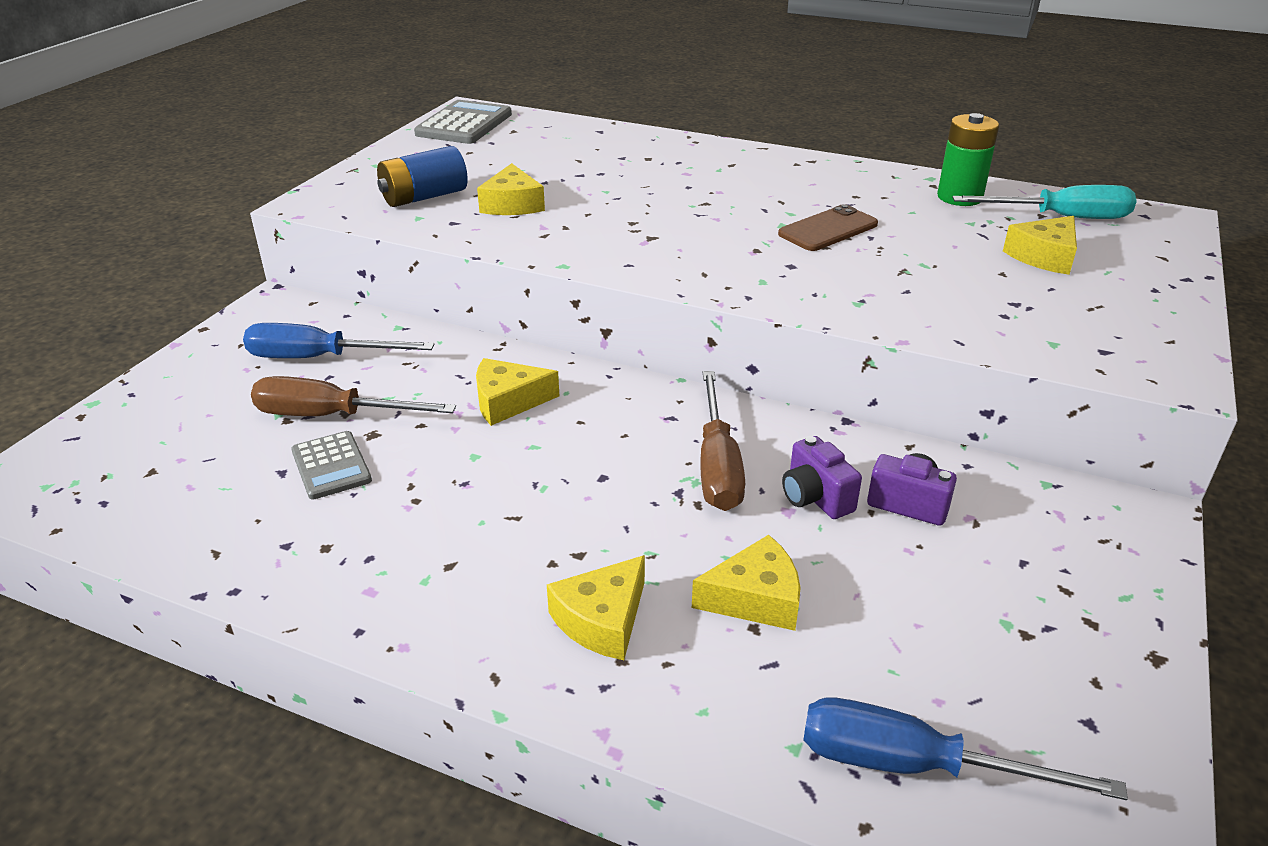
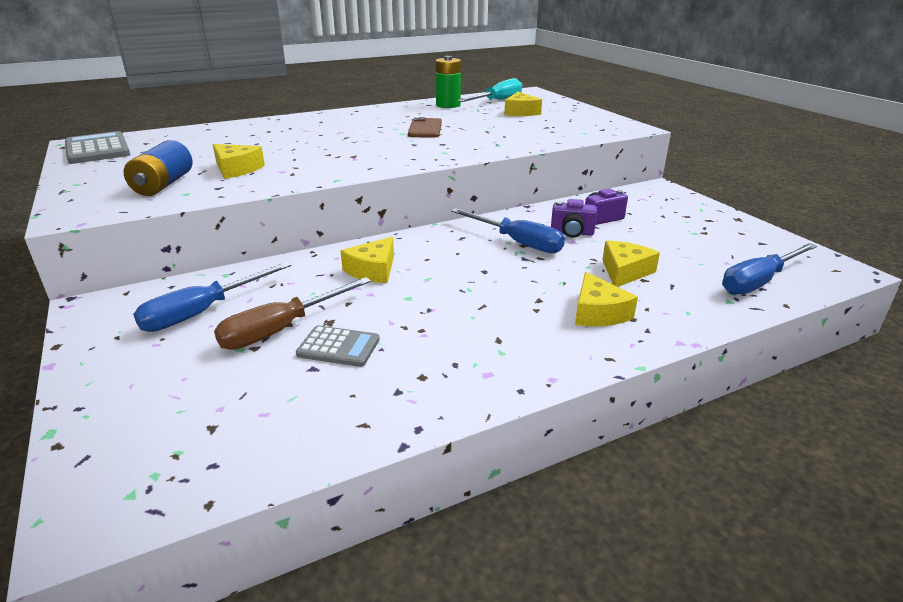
camera: 50 degrees left, 5 degrees down
brown screwdriver [700,371,745,511] -> blue screwdriver [451,208,565,253]

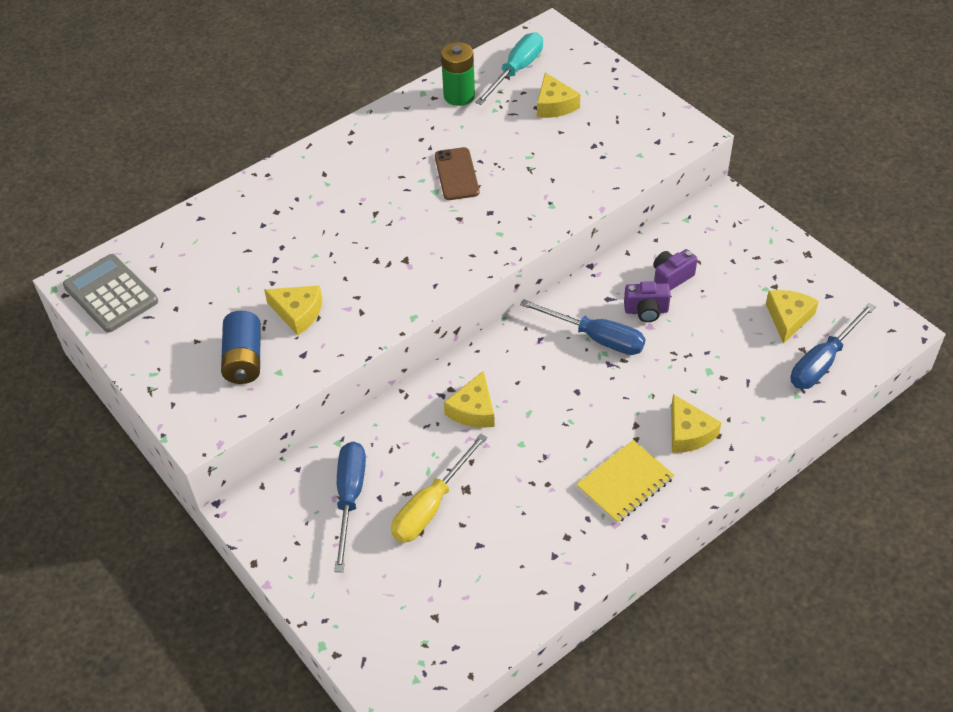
camera: 10 degrees left, 20 degrees up
blue screwdriver [133,262,292,332] -> blue screwdriver turned 150 degrees clockwise [334,442,366,572]
brown screwdriver [214,277,371,350] -> yellow screwdriver [391,433,487,543]
grey calculator [296,325,380,367] -> none
yellow cheese [603,241,660,287] -> yellow cheese moved to [766,290,819,344]
none -> yellow notebook [576,440,674,523]

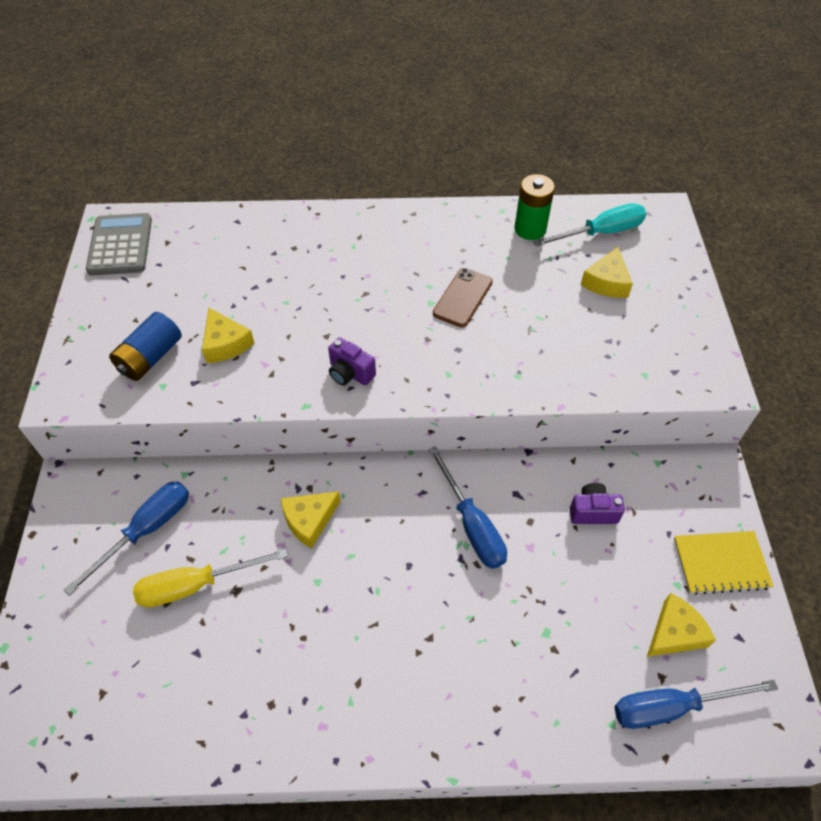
camera: 35 degrees right, 5 degrees up
yellow notebook [576,440,674,523] -> yellow notebook moved to [674,531,773,595]
purple camera [624,281,671,322] -> purple camera moved to [328,337,376,386]
yellow cheese [671,394,722,453] -> none

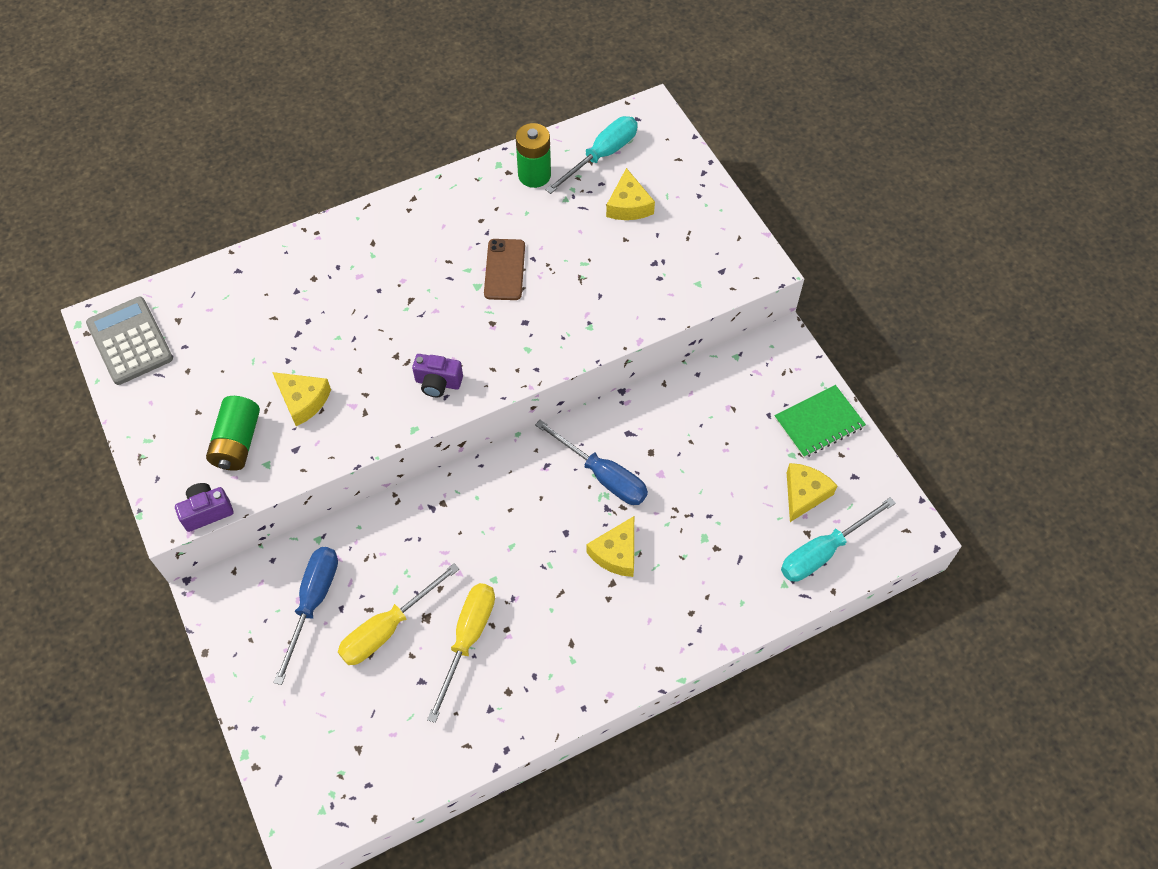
camera: 25 degrees left, 5 degrees up
blue battery [109,312,182,381] -> green battery [206,396,260,471]
yellow cheese [281,491,341,549] -> yellow cheese moved to [587,516,634,577]
purple camera [570,483,625,524] -> purple camera moved to [175,483,233,532]
blue screwdriver [614,679,778,729] -> turquoise screwdriver [781,497,896,582]
yellow notebook [674,531,773,595] -> green notebook [774,385,866,458]
none -> yellow screwdriver [427,583,495,723]

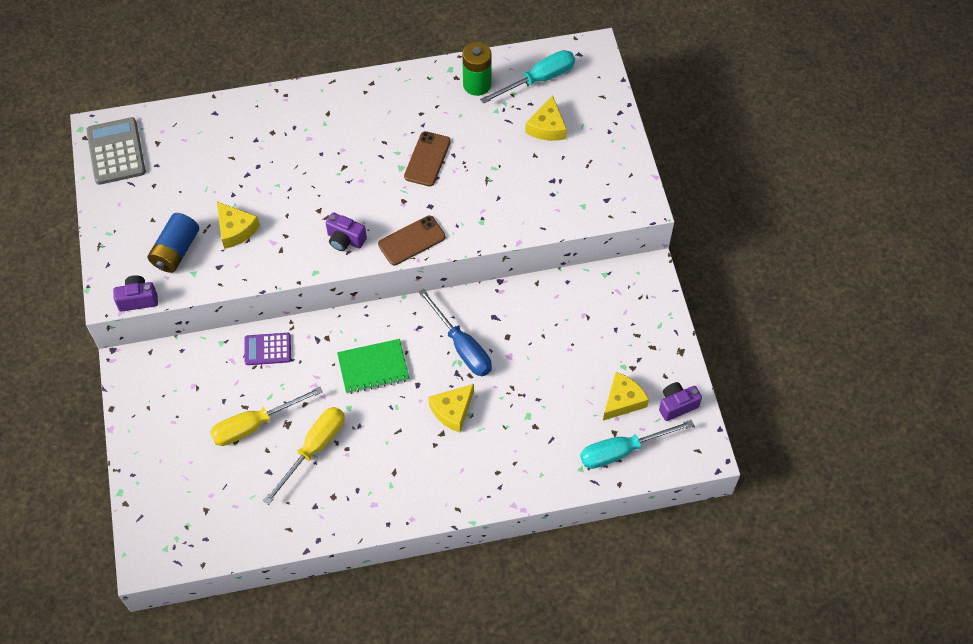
camera: 15 degrees right, 0 degrees up
green battery [206,396,260,471] -> blue battery [148,213,199,273]
blue screwdriver [273,547,338,685] -> none
green notebook [774,385,866,458] -> green notebook moved to [337,339,410,394]
none -> purple calculator [244,333,291,365]
none -> brown phone [378,216,446,265]
none -> purple camera [659,382,702,421]

